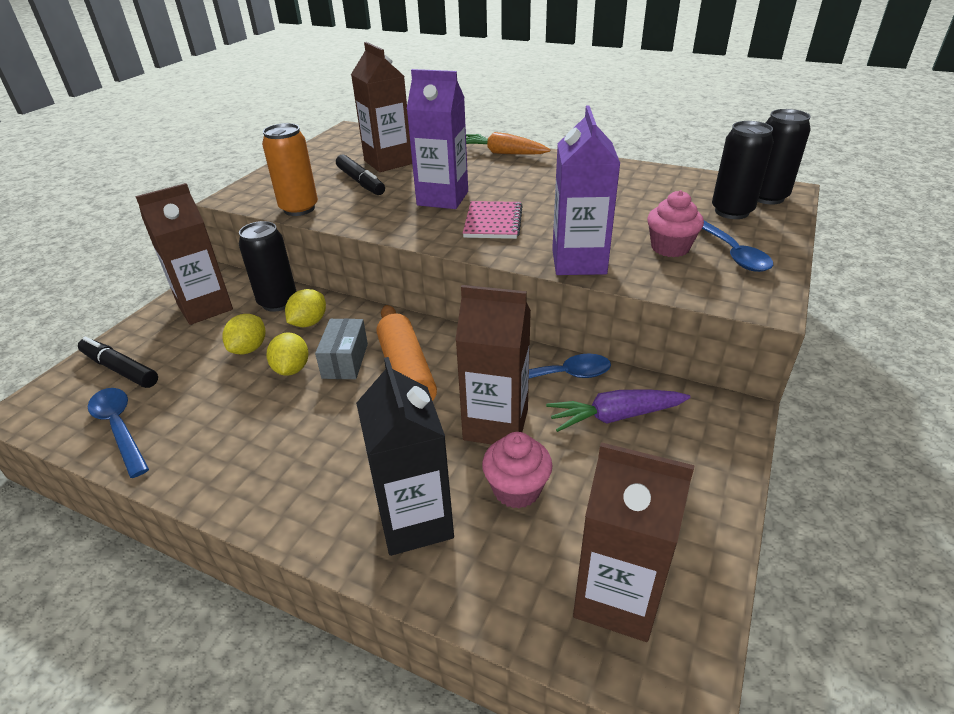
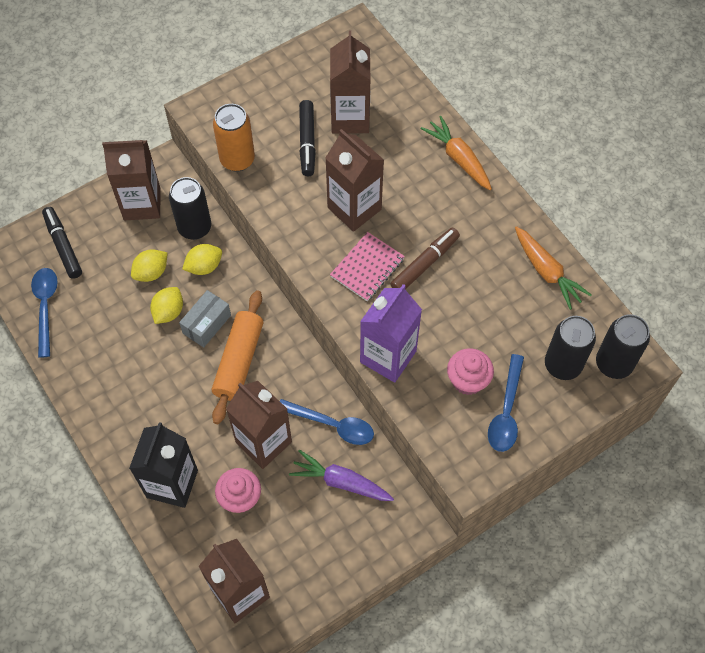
camera: 30 degrees right, 25 degrees up
purple carton [407,69,468,209] -> brown carton [325,129,384,232]
none -> brown marker [390,228,460,289]
none -> orange carrot [515,226,592,310]

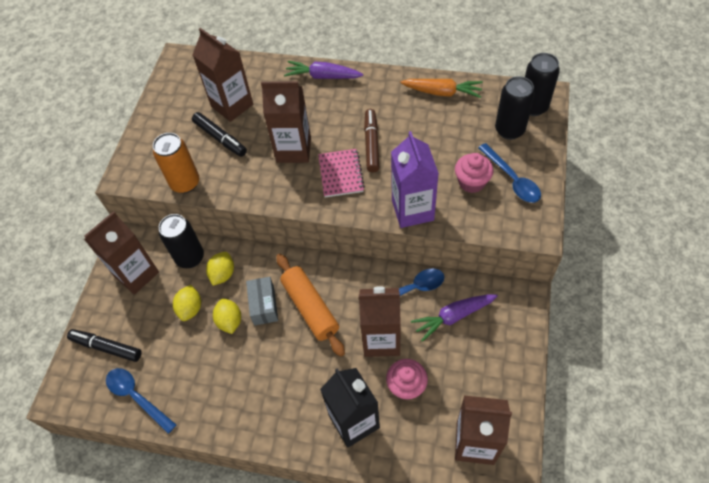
camera: 40 degrees left, 5 degrees down
orange carrot [421,116,492,190] -> purple carrot [284,61,363,79]

